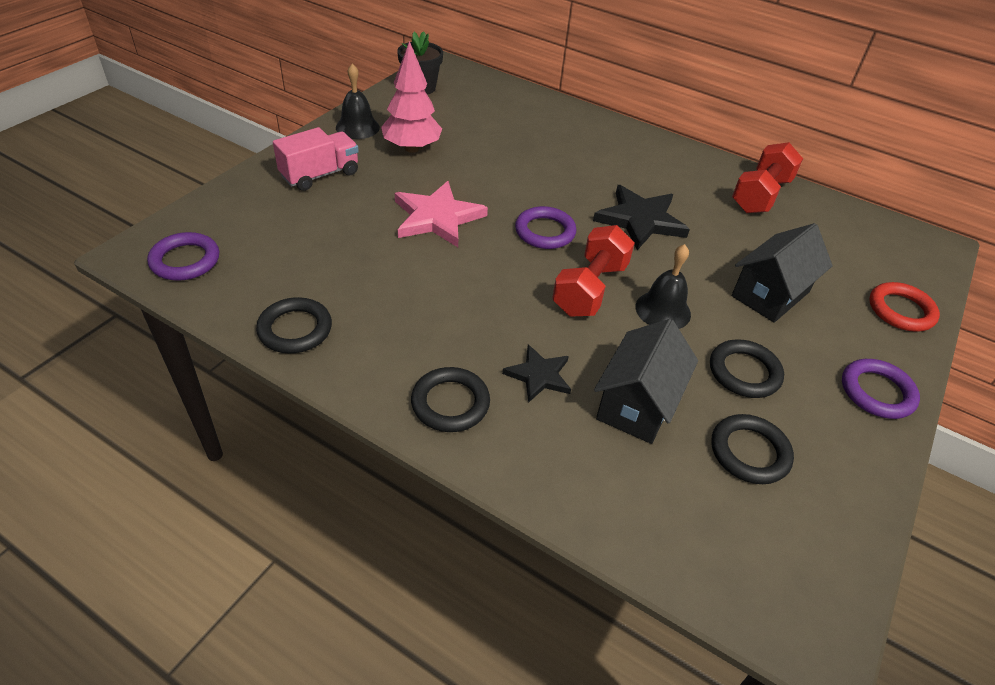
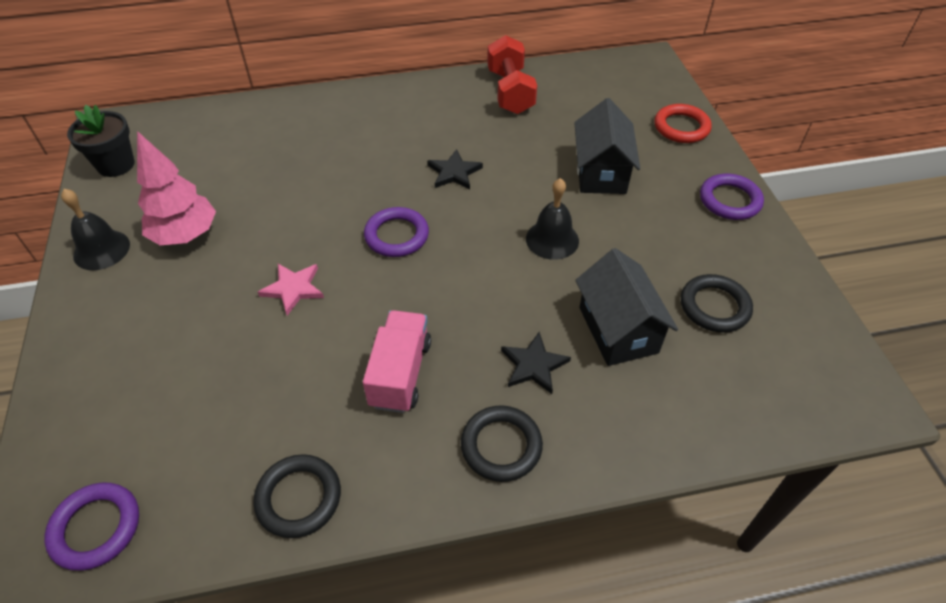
camera: 40 degrees left, 5 degrees up
pink truck [273,127,359,191] -> pink truck moved to [363,310,431,413]
pink star [395,181,488,247] -> pink star [258,264,324,315], size x0.60
red dumbbell [552,225,635,317] -> none
black star [593,185,690,250] -> black star [427,149,483,189], size x0.60
black ring [710,339,784,398] -> none

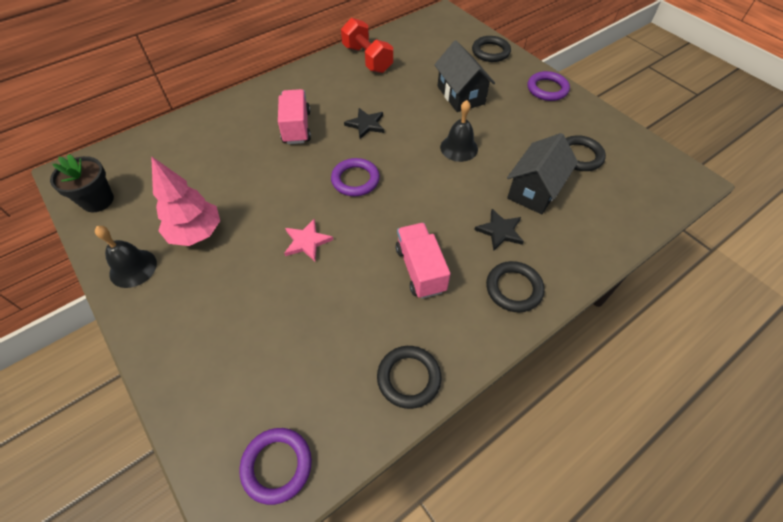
camera: 25 degrees left, 5 degrees up
black house [575,248,678,366] -> black house turned 75 degrees clockwise [507,133,578,214]
red ring [654,104,712,143] -> black ring [472,36,511,62]
none -> pink truck [278,89,311,144]

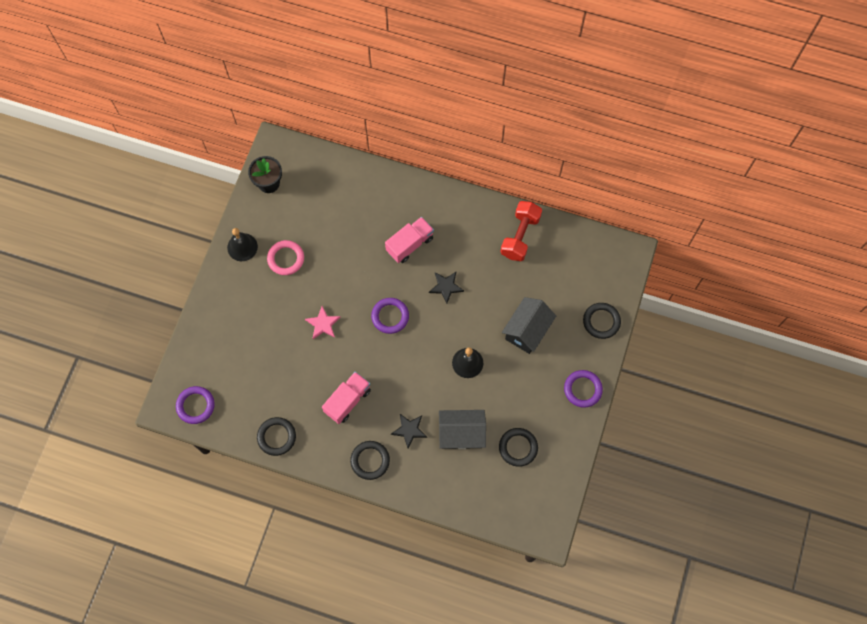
camera: 55 degrees right, 15 degrees up
pink tree [151,156,220,246] -> pink ring [267,240,304,275]

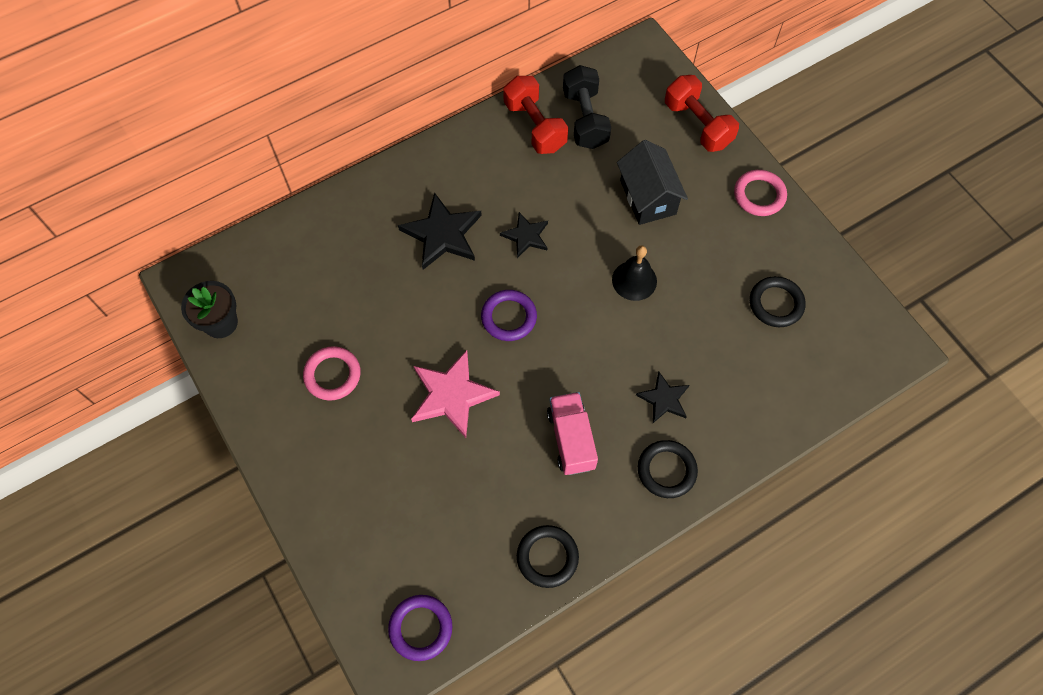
camera: 50 degrees left, 5 degrees down
black bell [227,228,258,261] -> none
pink star [305,306,341,339] -> pink star [411,350,500,438], size x1.68
pink truck [385,217,434,263] -> black star [398,193,482,270]
black house [439,410,486,449] -> none
purple ring [564,370,603,408] -> pink ring [734,170,787,216]
black ring [583,303,621,339] -> red dumbbell [665,75,739,152]
none -> black dumbbell [563,65,611,149]

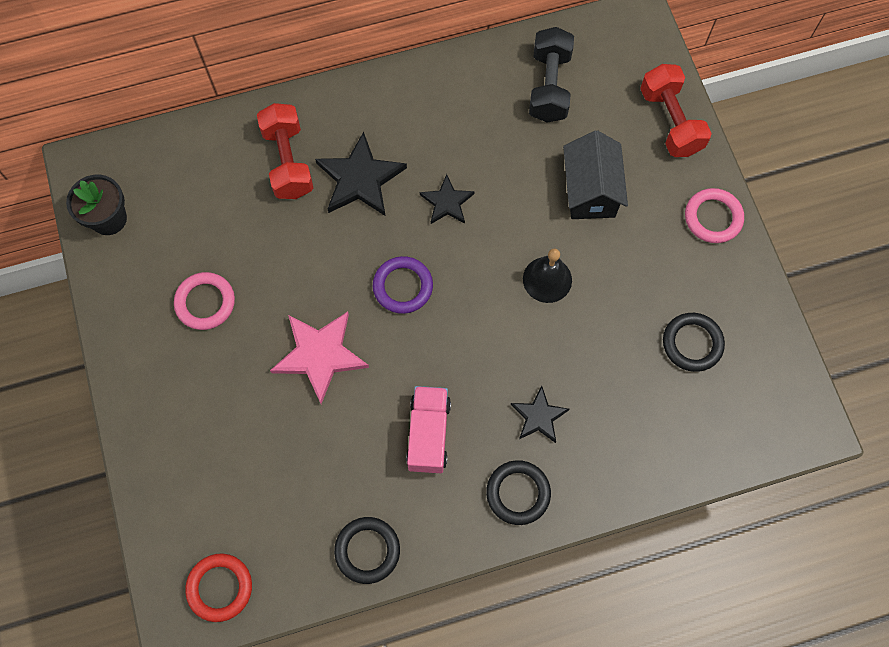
camera: 15 degrees right, 5 degrees up
purple ring [388,595,452,661] -> red ring [185,554,252,622]
red dumbbell [503,76,568,154] -> red dumbbell moved to [257,103,313,199]

